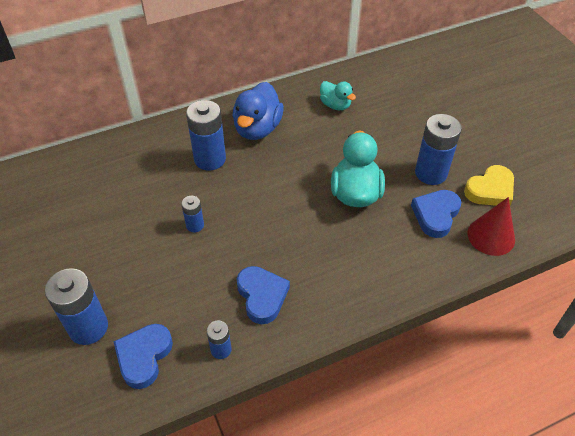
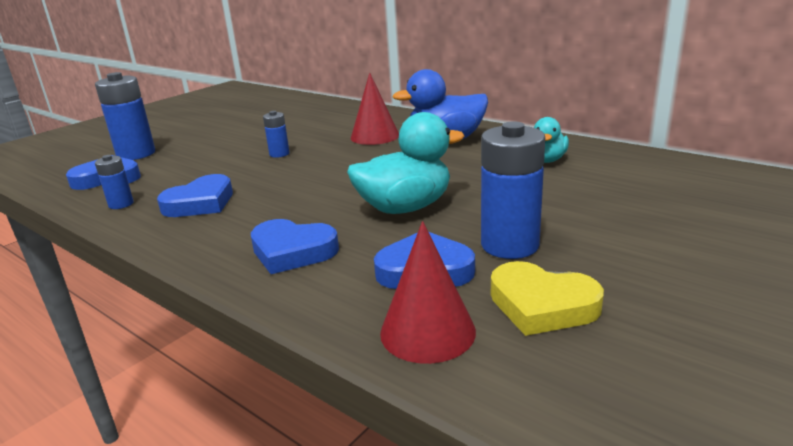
camera: 65 degrees right, 25 degrees down
blue battery [186,100,226,171] -> red cone [351,73,399,145]
none -> blue heart [251,219,339,274]

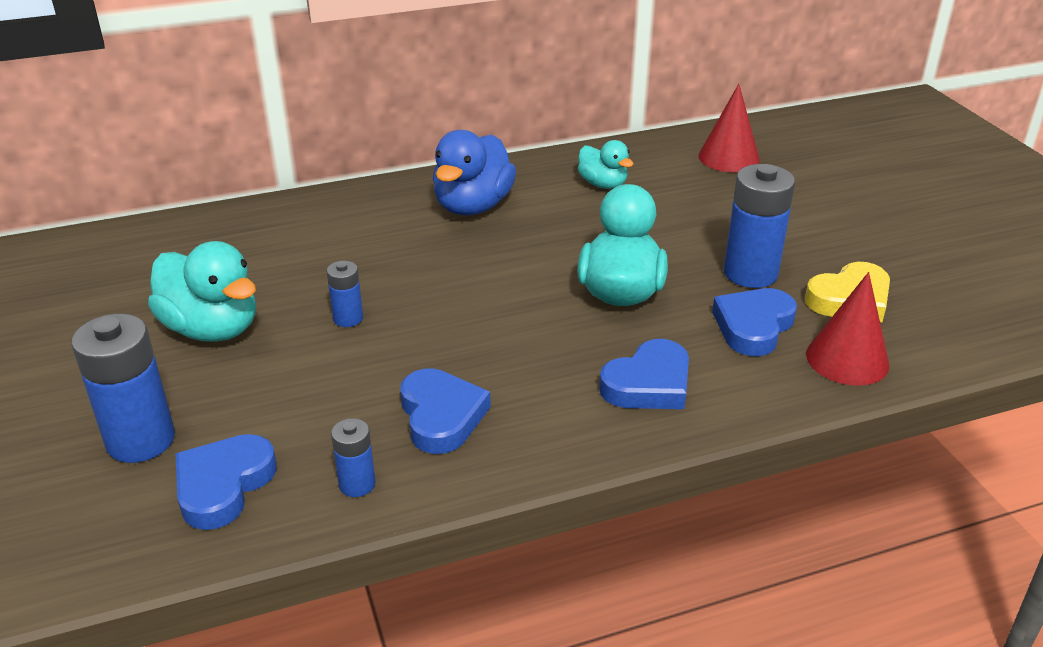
camera: 60 degrees left, 10 degrees up
red cone [351,73,399,145] -> red cone moved to [698,84,760,172]
none -> turquoise duck [148,241,256,342]

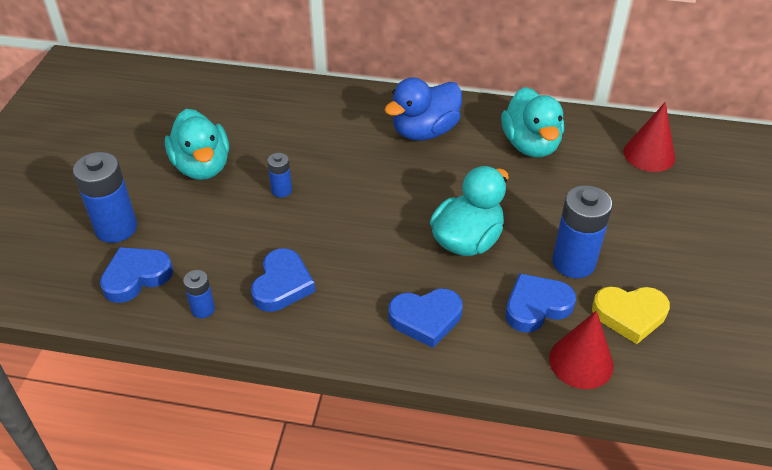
camera: 30 degrees right, 10 degrees up
turquoise duck [578,140,633,189] -> turquoise duck [501,87,564,158], size x1.69

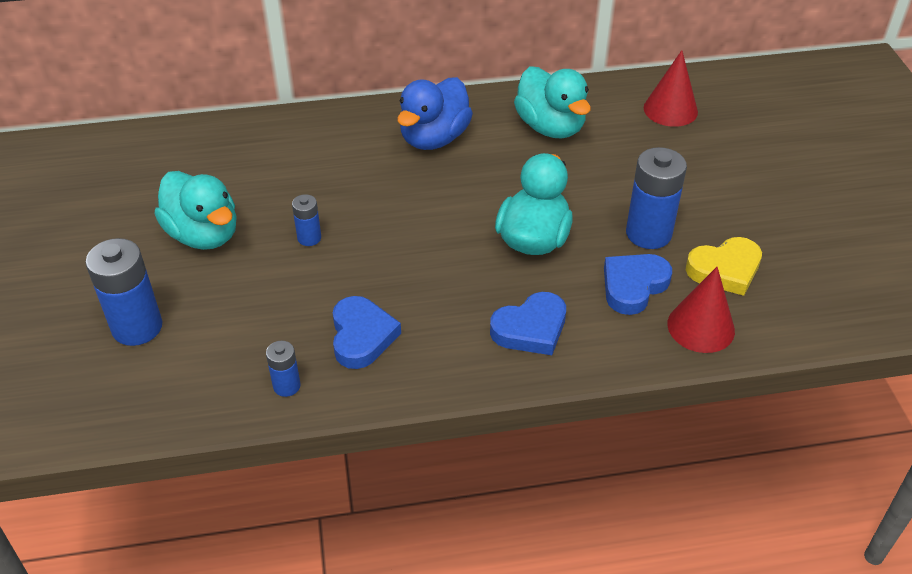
camera: 20 degrees left, 0 degrees up
blue heart [100,247,173,303] -> none

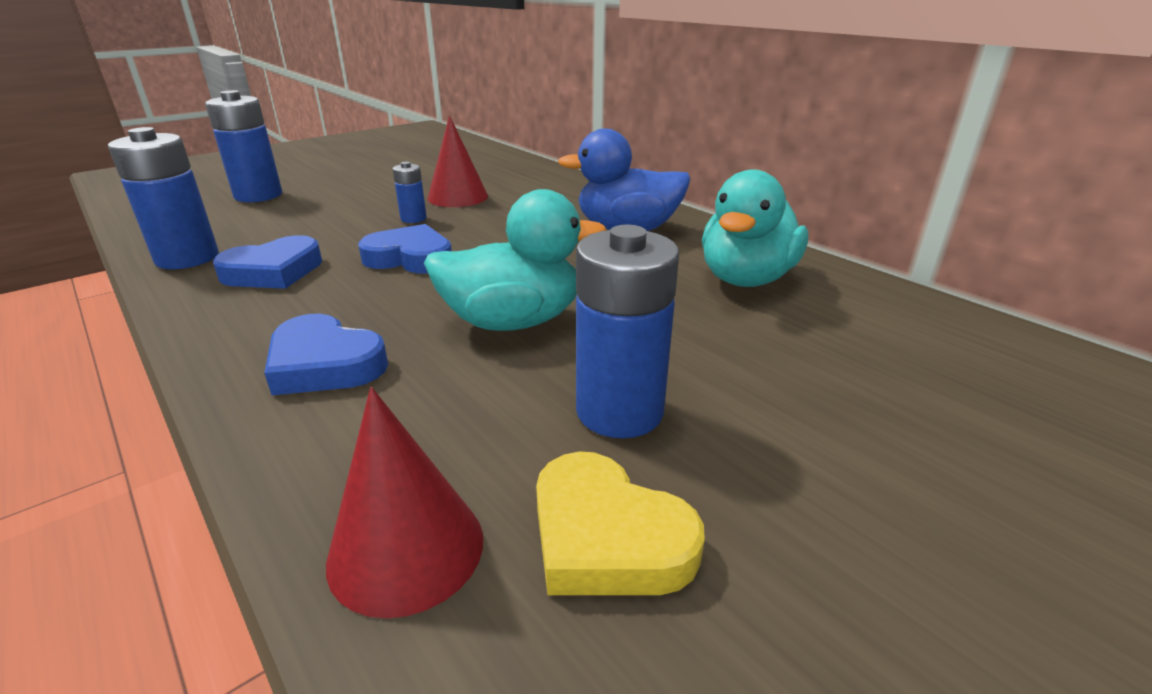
camera: 60 degrees right, 15 degrees down
turquoise duck [155,171,237,250] -> none
blue battery [266,341,301,397] -> blue battery [108,127,219,269], size x1.92
blue heart [604,254,672,315] -> blue heart moved to [358,224,452,273]
red cone [644,50,698,127] -> red cone moved to [428,115,488,207]

